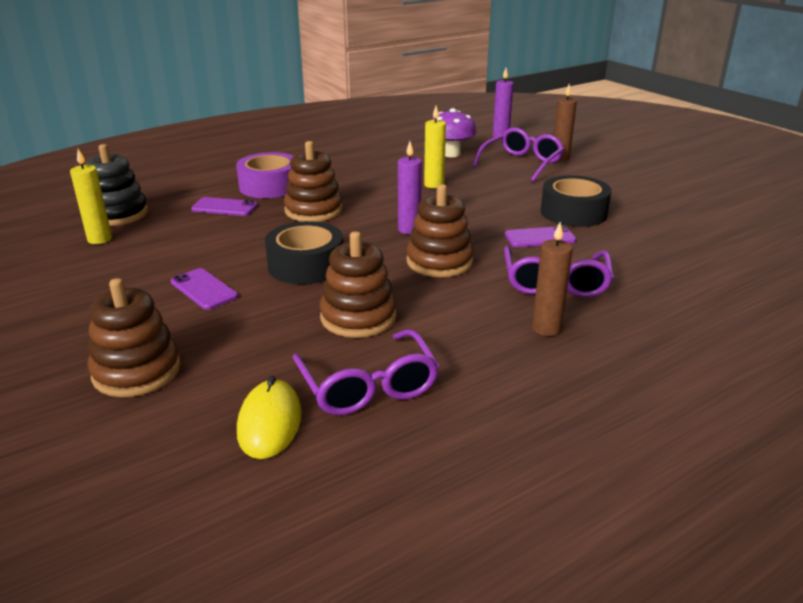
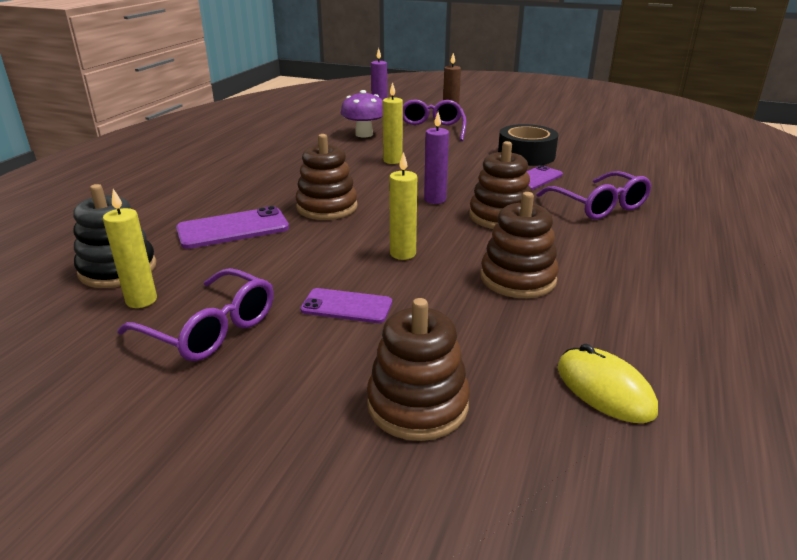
camera: 35 degrees left, 0 degrees up
purple phone [191,197,258,216] -> purple phone [176,206,289,249], size x1.51
purple tape [236,152,293,198] -> none
black tape [265,221,343,285] -> yellow candle [389,152,417,260]
purple glasses [293,329,439,415] -> purple glasses moved to [118,268,274,361]
brown candle [532,222,573,336] -> none

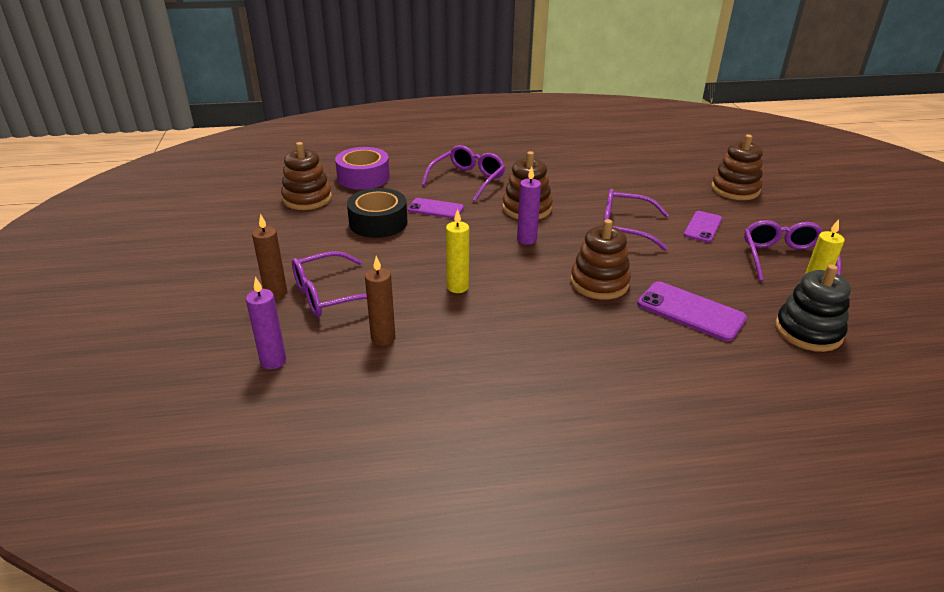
camera: 120 degrees left, 5 degrees up
purple phone [300,288,392,323] -> purple phone turned 45 degrees clockwise [684,211,722,242]
purple mushroom [341,90,383,137] -> brown candle [365,256,395,346]
yellow candle [389,152,417,260] -> purple glasses [603,189,669,251]
brown stacking toy [480,192,559,298] -> brown stacking toy moved to [281,142,332,210]
yellow mouse [558,344,658,423] -> none
none -> purple tape [335,147,390,190]

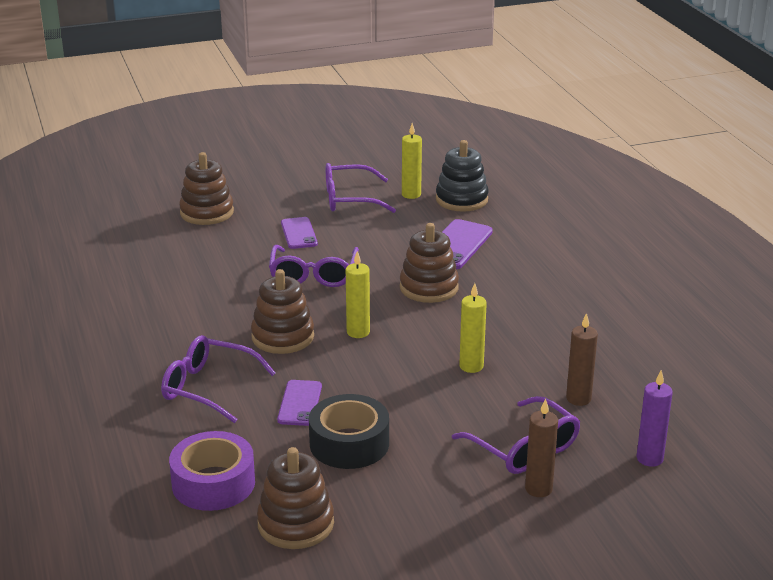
camera: 100 degrees left, 5 degrees down
purple candle [517,167,541,245] -> yellow candle [346,251,370,338]
purple phone [684,211,722,242] -> purple phone turned 60 degrees clockwise [281,217,318,249]

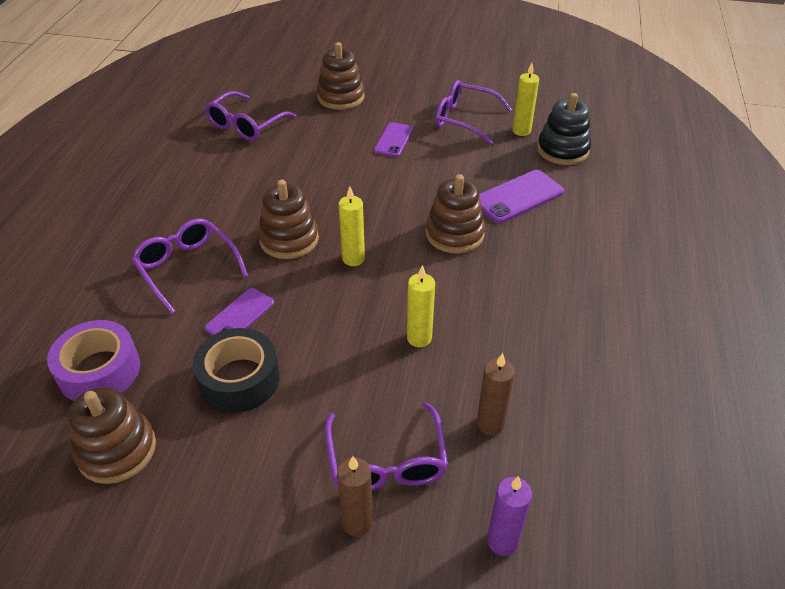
camera: 30 degrees right, 15 degrees up
purple glasses [269,245,359,287] -> purple glasses moved to [205,91,297,141]

